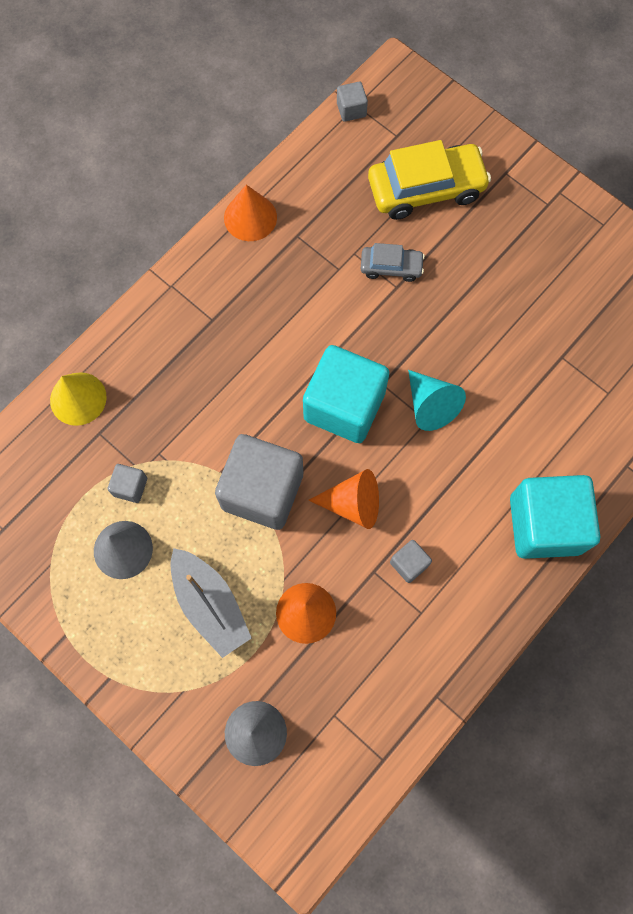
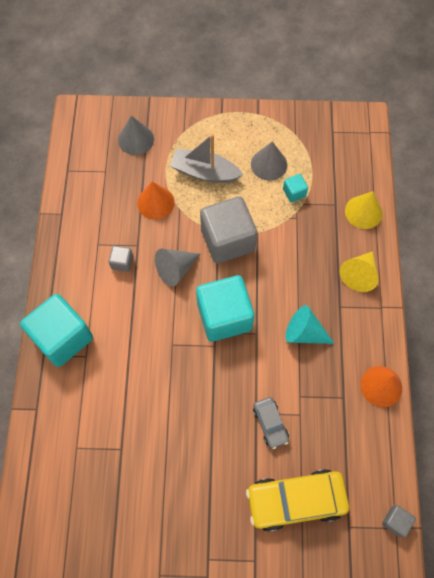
camera: 140 degrees right, 5 degrees down
grey cube [108,464,147,503] -> turquoise cube [283,174,308,202]
orange cone [309,469,379,529] -> grey cone [155,249,200,286]
grey car [361,243,425,282] -> grey car turned 75 degrees counterclockwise [253,397,289,449]
yellow car [368,140,491,220] -> yellow car turned 45 degrees clockwise [246,469,349,532]
turquoise cone [408,370,466,431] -> turquoise cone moved to [286,305,334,344]
none -> yellow cone [339,251,379,292]

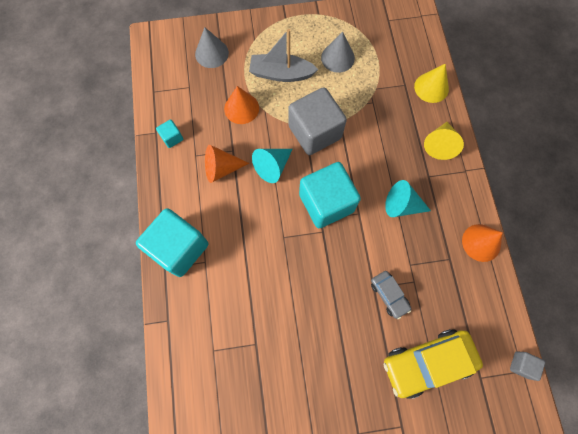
camera: 10 degrees left, 5 degrees up
grey cube [109,245,133,272] -> orange cone [205,145,249,183]
grey cone [155,249,200,286] -> turquoise cone [252,149,293,183]
turquoise cube [283,174,308,202] -> turquoise cube moved to [156,119,183,148]

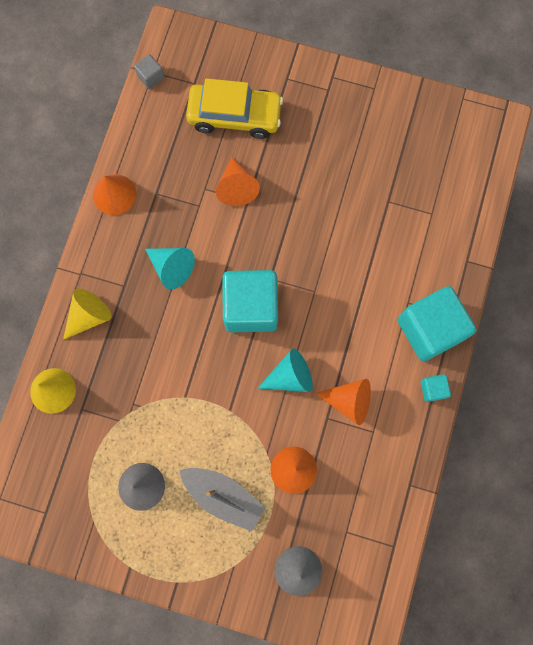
camera: 155 degrees left, 5 degrees up
turquoise cube [156,119,183,148] -> turquoise cube moved to [421,374,451,402]
grey cube [288,87,347,155] -> none
grey car [371,271,411,319] -> orange cone [216,157,260,206]

